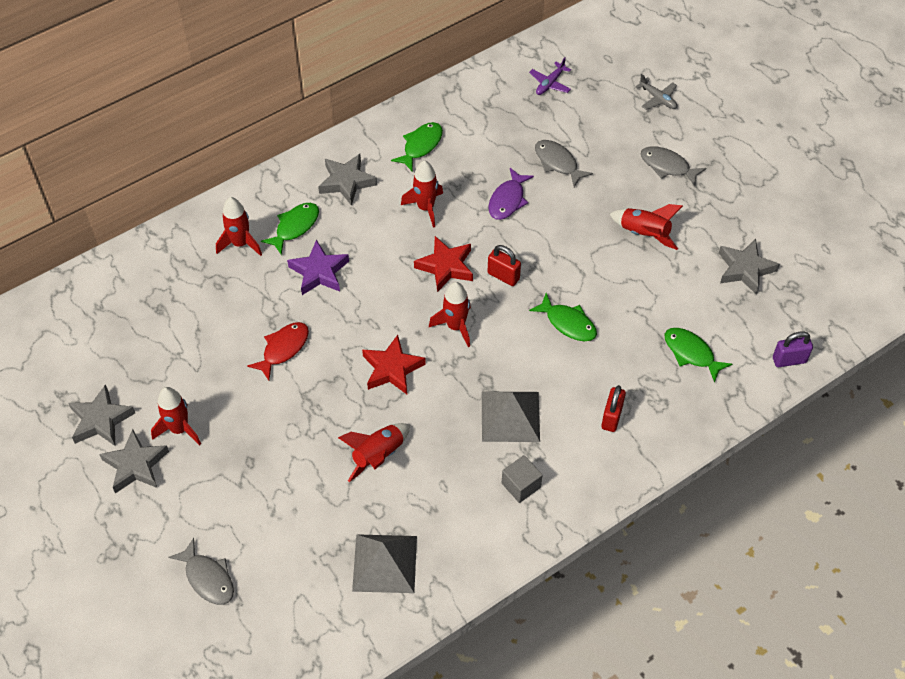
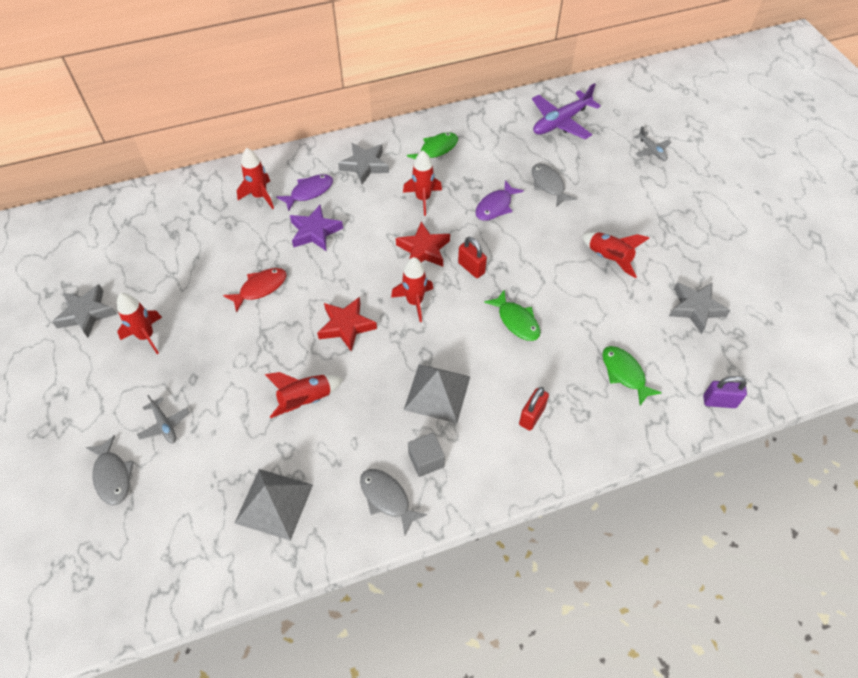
camera: 15 degrees right, 0 degrees up
grey star [99,429,169,494] -> none
green fish [261,203,319,255] -> purple fish [276,174,333,211]
purple plane [529,58,571,95] -> purple plane [532,83,601,139], size x1.89
grey fish [641,146,706,186] -> grey fish moved to [360,469,427,535]
none -> grey plane [137,395,190,444]

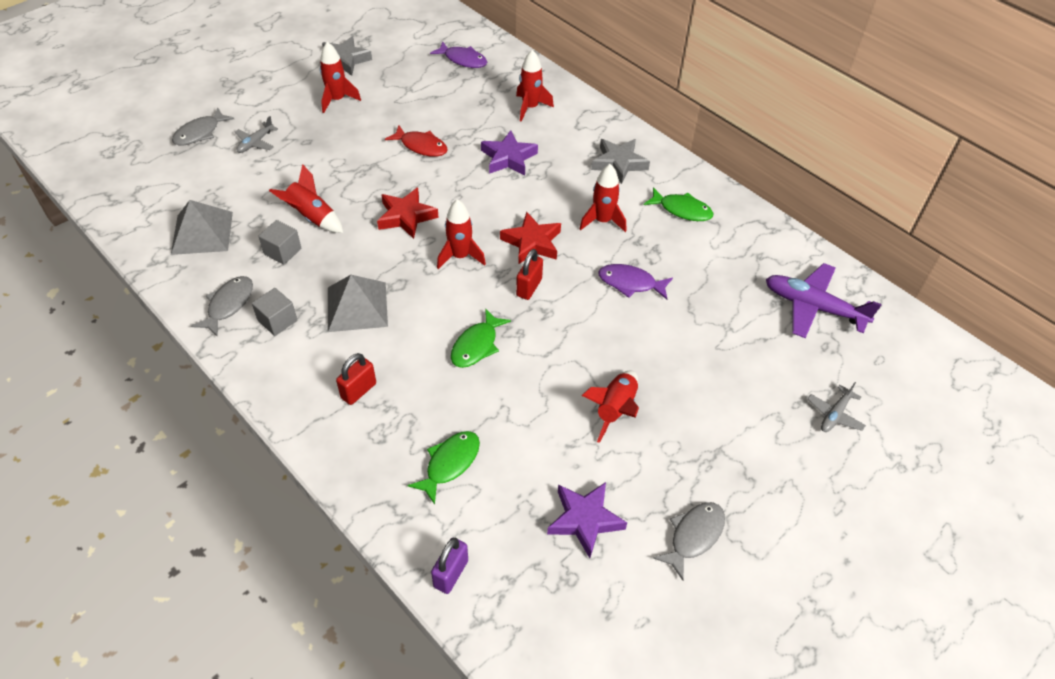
camera: 65 degrees right, 5 degrees down
purple fish [276,174,333,211] -> purple fish moved to [430,41,487,68]
red padlock [519,387,549,431] -> red padlock turned 60 degrees counterclockwise [336,353,376,405]
grey fish [532,163,577,207] -> grey fish moved to [653,502,725,580]
grey star [669,282,731,334] -> purple star [547,482,627,558]
purple padlock [703,376,747,408] -> purple padlock turned 45 degrees clockwise [431,537,468,594]
none -> grey cube [258,220,301,265]

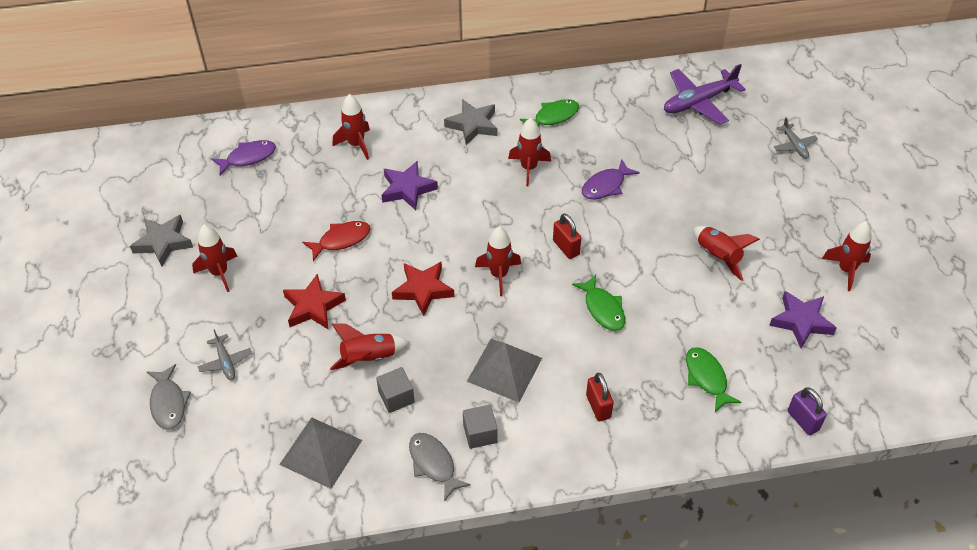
camera: 55 degrees left, 0 degrees up
red star [500,211,561,265] -> red star moved to [283,274,346,329]
grey fish [653,502,725,580] -> red rocket [822,221,872,291]

